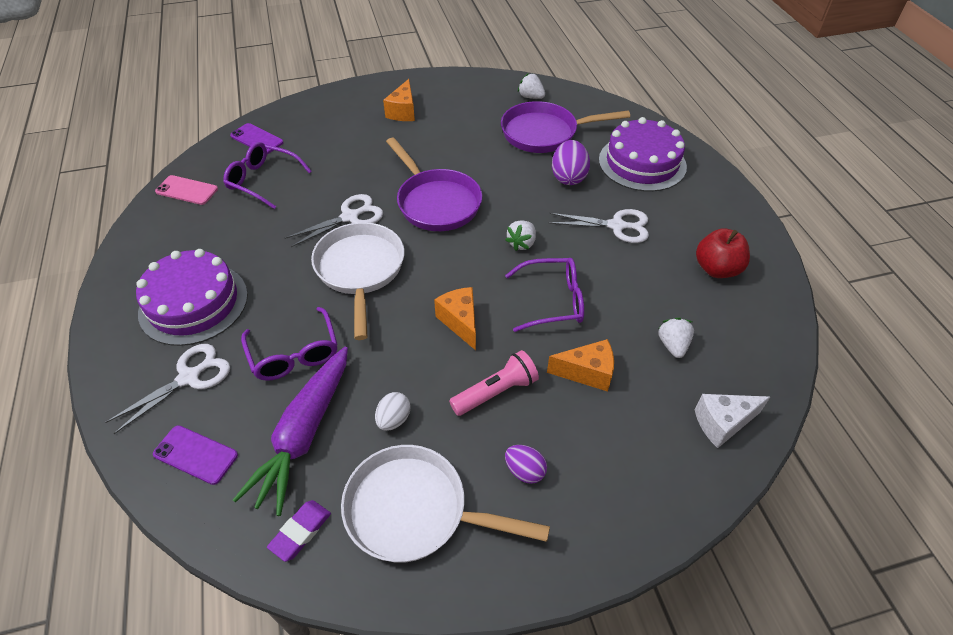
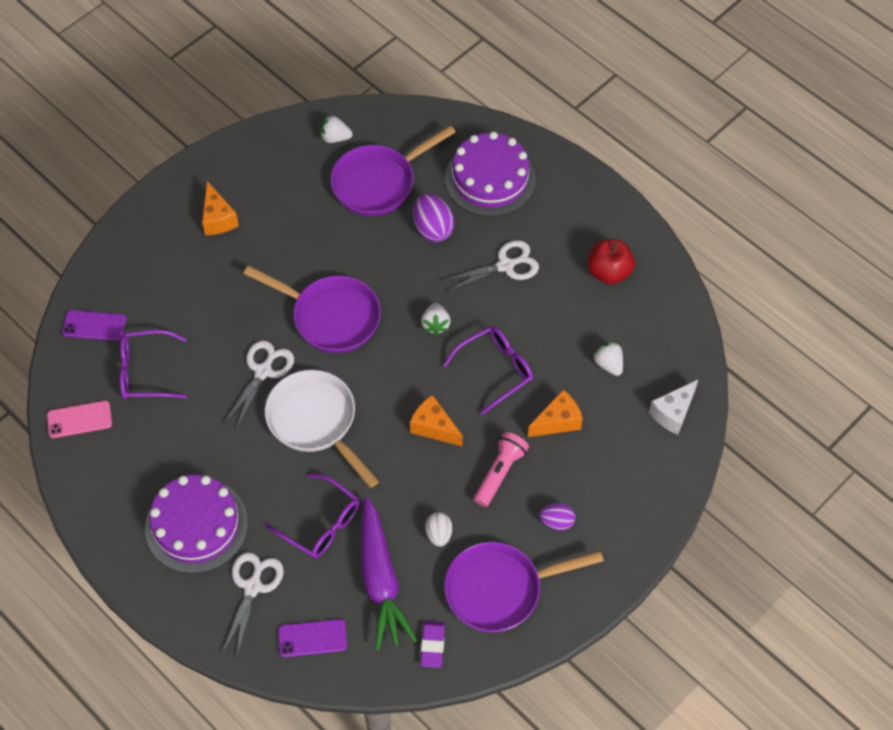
camera: 30 degrees left, 10 degrees up
white pan [341,445,550,562] -> purple pan [444,542,604,632]

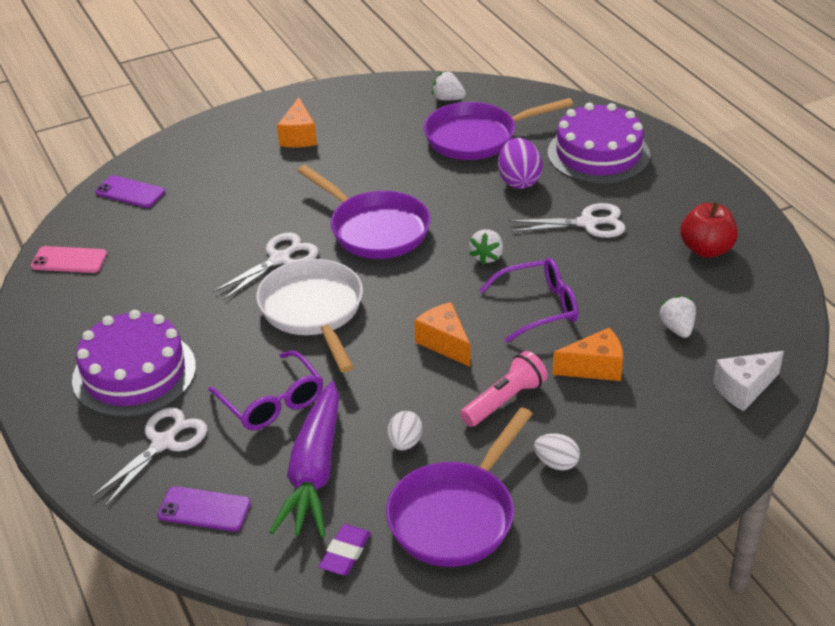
camera: 20 degrees right, 20 degrees down
purple glasses [120,330,187,399] -> none
purple pan [444,542,604,632] -> purple pan turned 60 degrees counterclockwise [386,407,532,567]
purple egg [539,503,575,531] -> white egg [534,433,580,471]

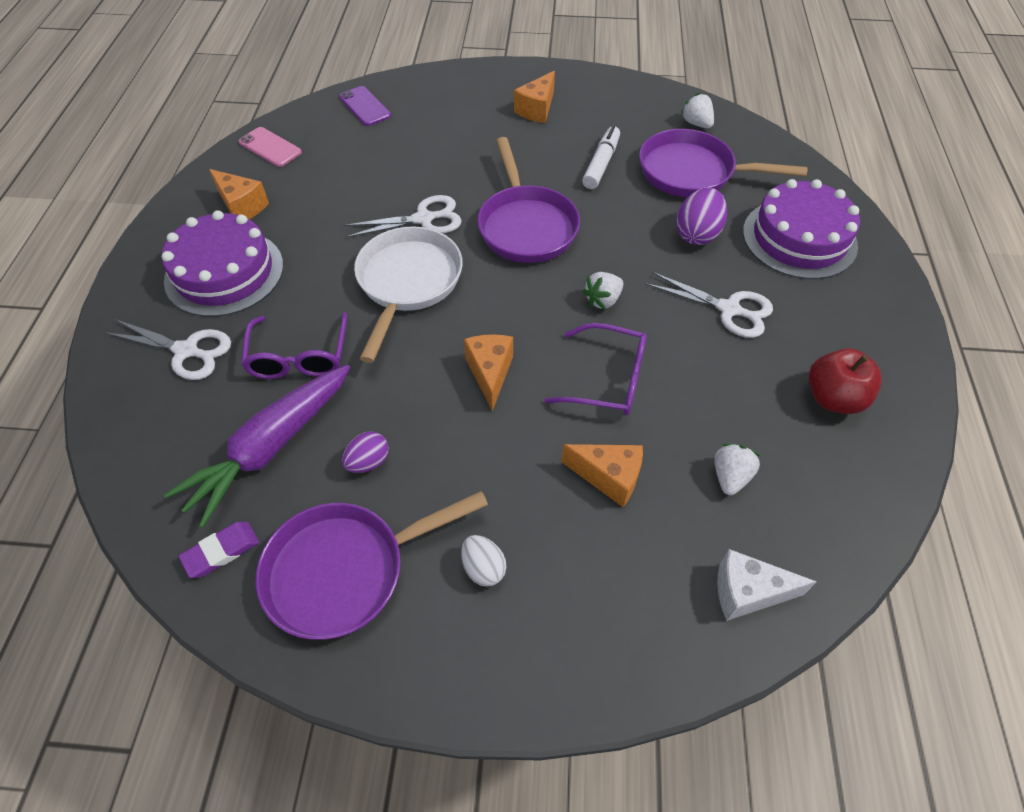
camera: 30 degrees right, 15 degrees up
white scissors [91,407,207,507] -> white scissors turned 45 degrees clockwise [105,319,231,380]
purple phone [158,486,251,531] -> none
white egg [387,411,422,450] -> purple egg [342,431,389,473]
pink flashlight [460,351,548,427] -> none
none -> orange cheese [209,169,269,219]
none -> white marker [582,126,620,189]

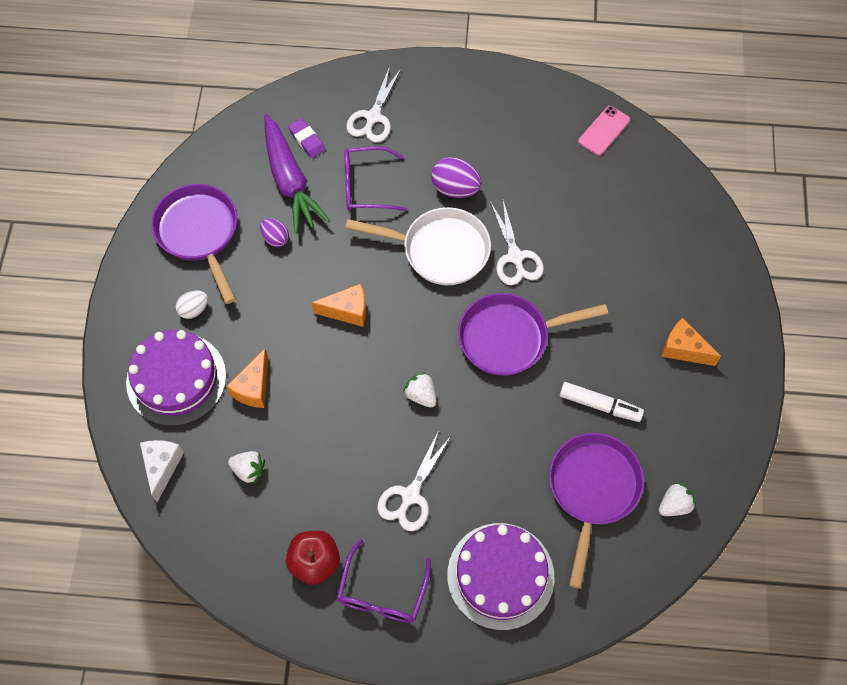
camera: 90 degrees right, 10 degrees up
purple cake [162,210,283,317] -> purple cake moved to [126,330,226,426]
purple carrot [164,365,350,528] -> purple carrot turned 150 degrees counterclockwise [264,114,330,234]
purple eraser [179,522,259,578] -> purple eraser moved to [288,118,326,158]
orange cheese [209,169,269,219] -> none
purple phone [339,86,391,126] -> none
purple glasses [544,323,647,415] -> purple glasses moved to [337,539,431,623]
purple egg [676,188,727,245] -> purple egg moved to [431,157,482,198]

